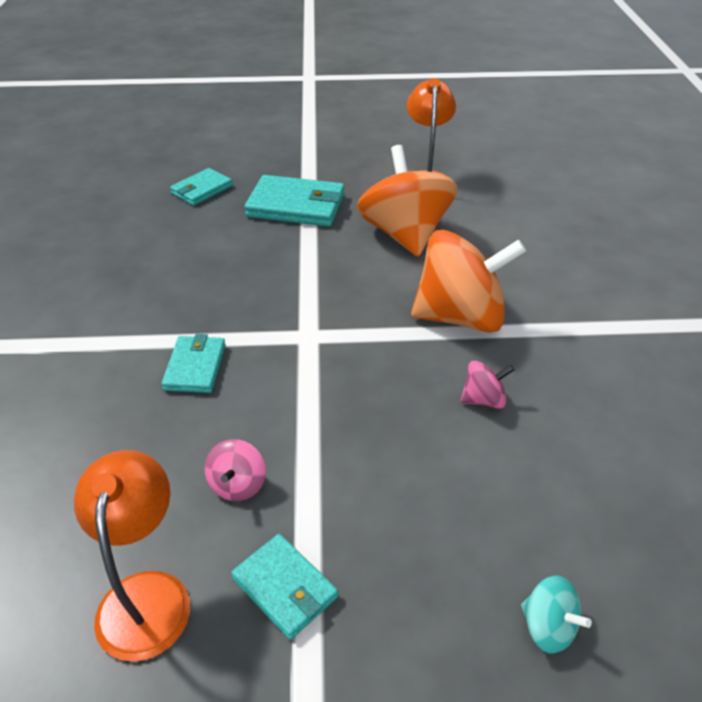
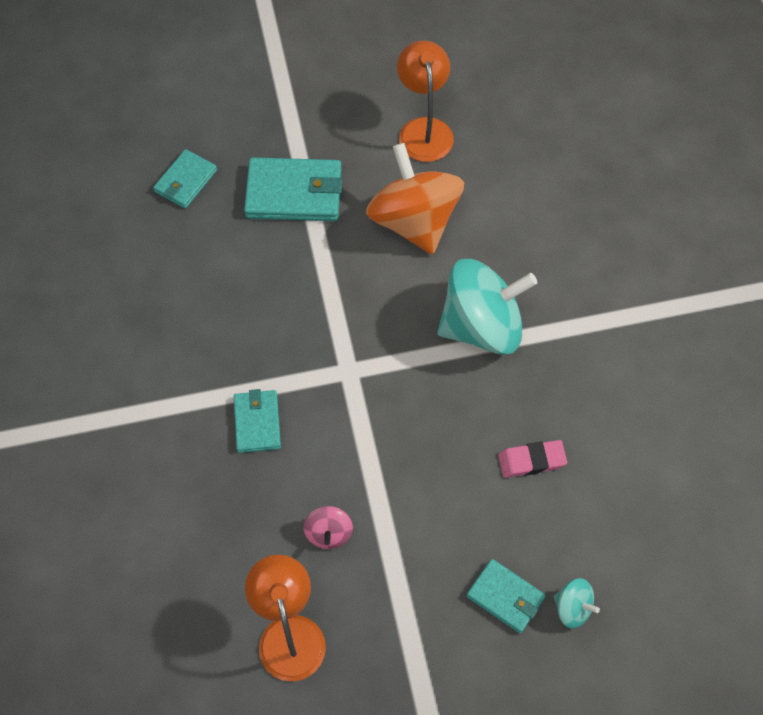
camera: 10 degrees left, 20 degrees up
turquoise wallet [231,534,338,640] -> turquoise wallet moved to [467,559,546,633]
orange spinning top [411,230,526,333] -> turquoise spinning top [437,259,537,355]
pink spinning top [461,361,514,409] -> none
none -> pink eraser [498,440,567,478]

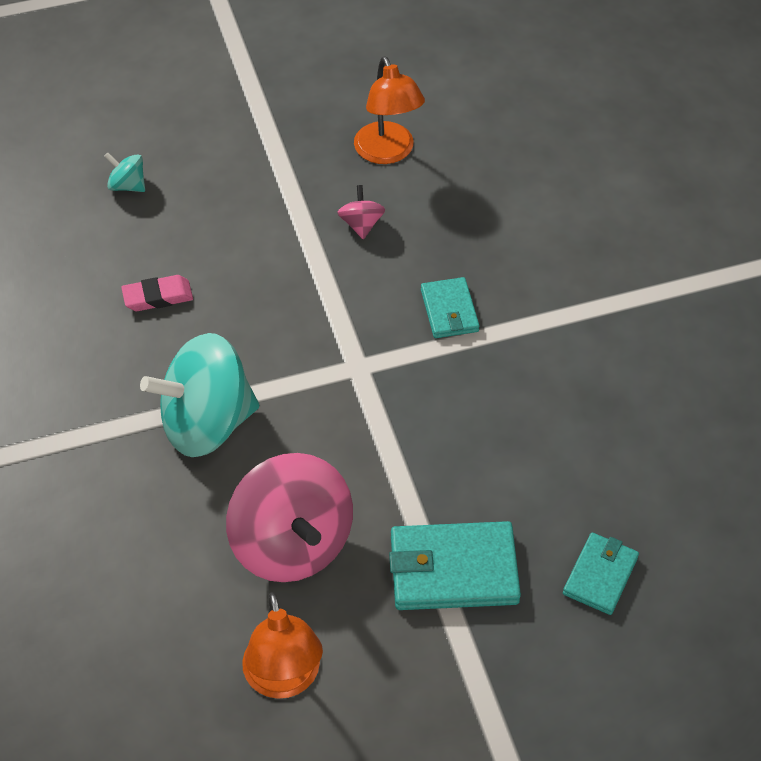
camera: 175 degrees right, 10 degrees down
orange spinning top [366,143,464,255] -> pink spinning top [226,453,353,582]
turquoise wallet [467,559,546,633] -> none

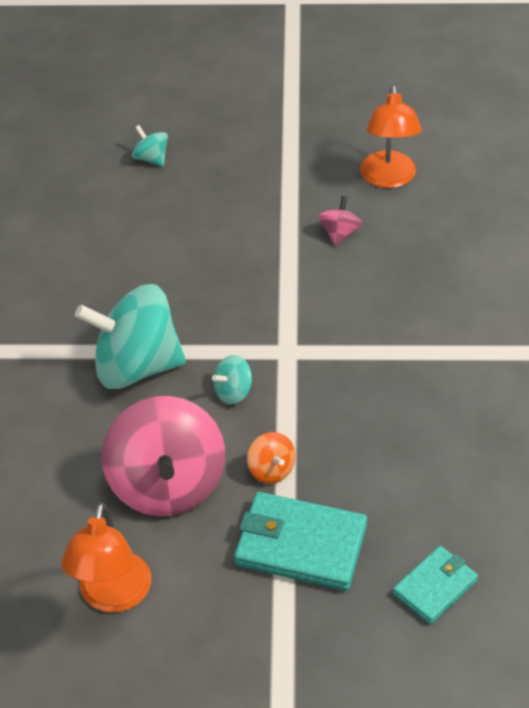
camera: 20 degrees right, 5 degrees down
pink eraser [121,275,193,311] -> none
turquoise wallet [421,277,480,338] -> none
none -> turquoise spinning top [212,355,252,405]
none -> orange spinning top [247,432,296,484]

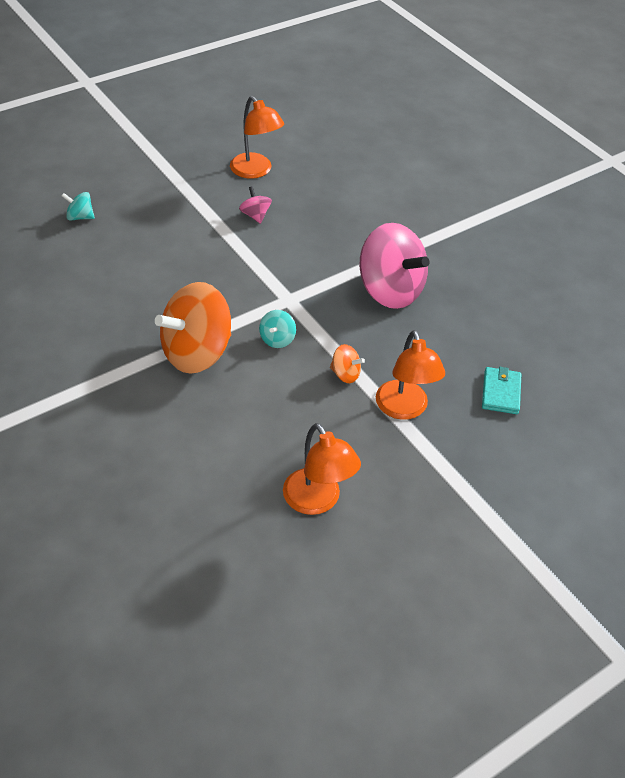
camera: 40 degrees left, 0 degrees up
turquoise spinning top [75,284,186,389] -> orange spinning top [155,282,231,374]
pink spinning top [102,396,225,516] -> pink spinning top moved to [359,223,429,309]
turquoise wallet [234,492,367,591] -> orange lamp [376,330,445,420]

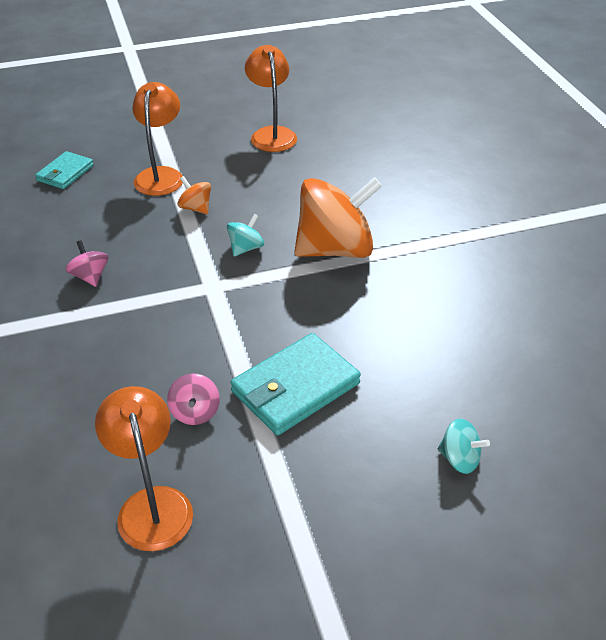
camera: 160 degrees left, 5 degrees down
pink spinning top [359,223,429,309] -> pink spinning top [66,240,108,287], size x0.43
none -> turquoise wallet [230,333,361,435]

